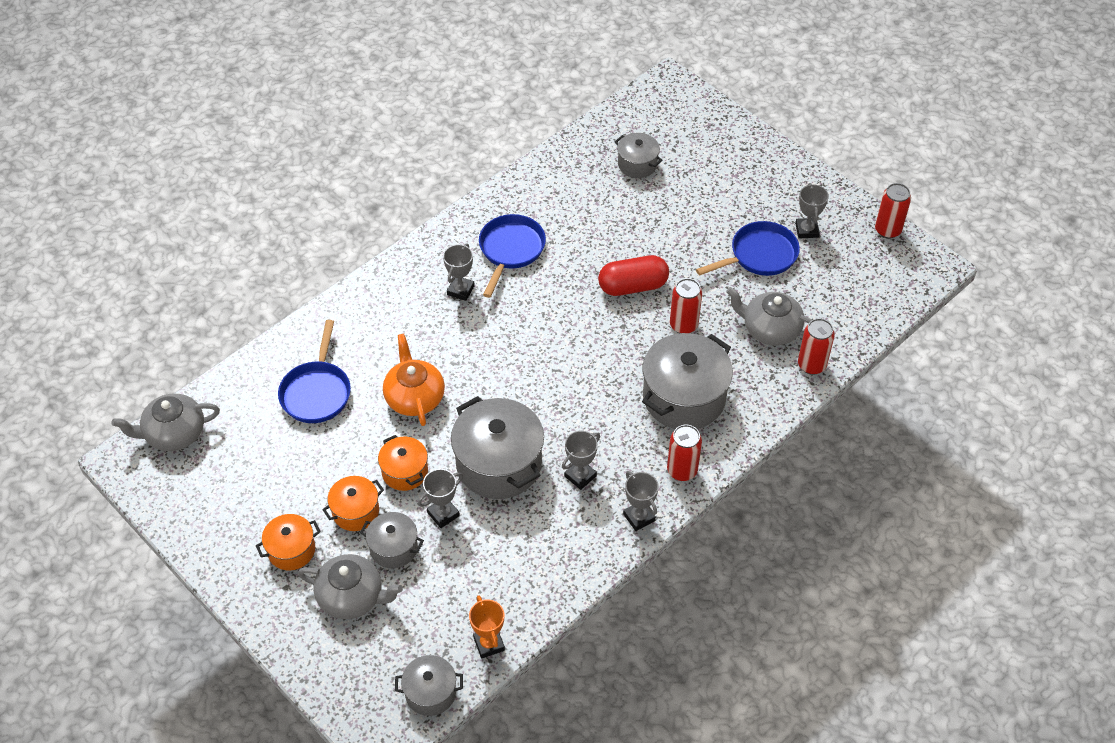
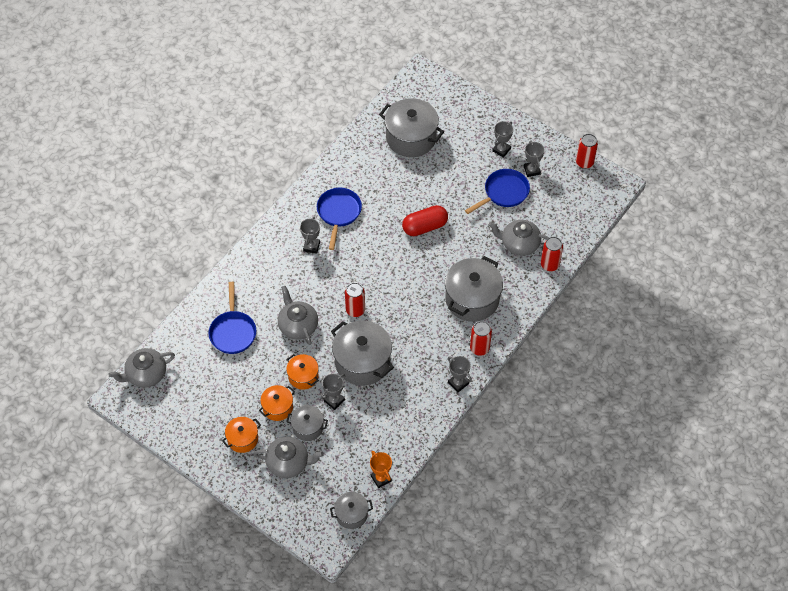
camera: 10 degrees left, 5 degrees up
orange teapot [383,334,445,426] -> grey teapot [278,286,318,345]
grey trophy [562,431,600,490] -> grey trophy moved to [492,121,513,158]
grey pot [615,133,663,178] -> grey pot [379,98,444,157], size x1.86
red can [670,278,702,333] -> red can moved to [345,282,365,317]

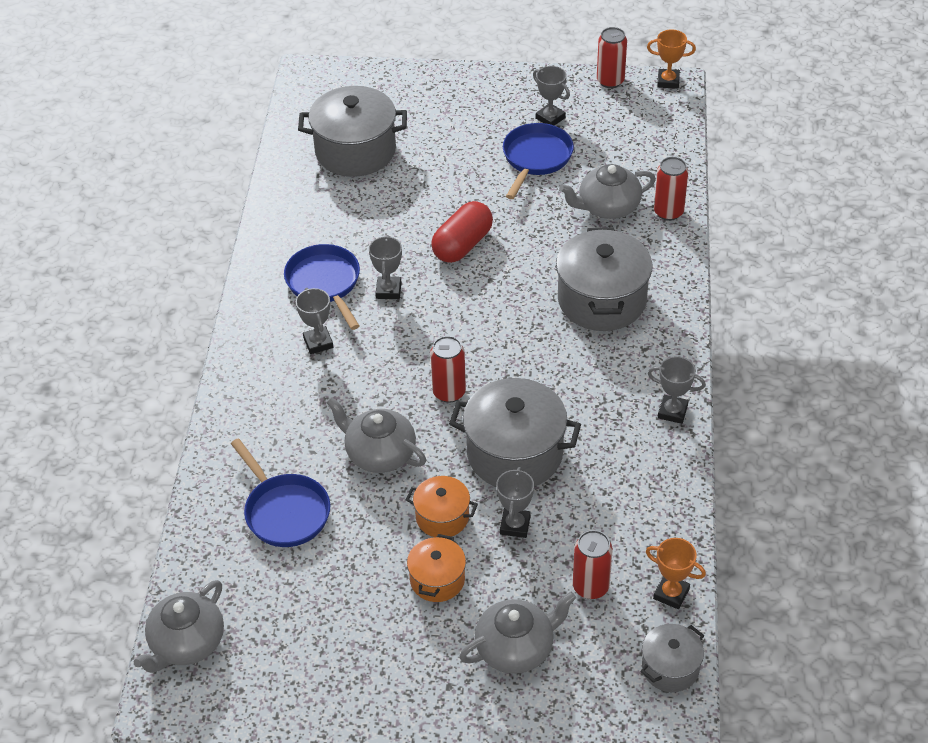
camera: 30 degrees left, 10 degrees down
orange pot [222,417,261,453] -> none
grey pot [286,405,328,441] -> none
red can [470,321,492,356] -> red can moved to [573,530,613,599]
grey trophy [492,121,513,158] -> grey trophy moved to [369,235,402,299]
none -> orange trophy [647,30,696,89]

